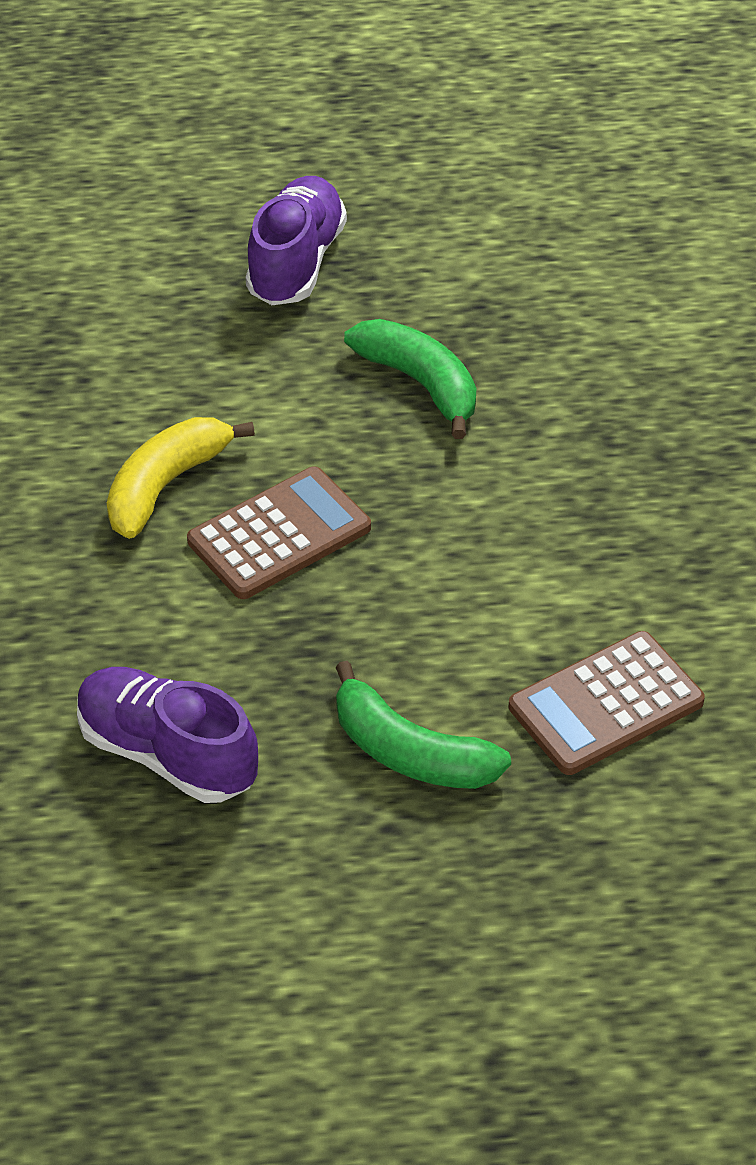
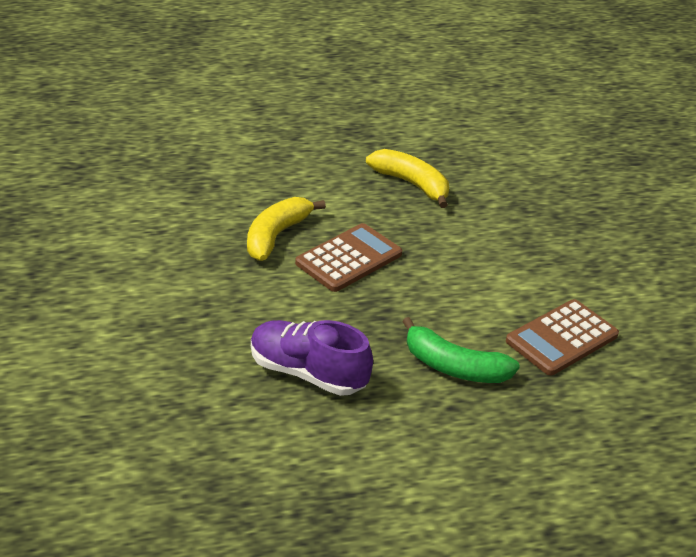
camera: 10 degrees left, 10 degrees down
purple shoe [246,176,347,305] -> none
green banana [344,319,476,439] -> yellow banana [366,149,449,208]

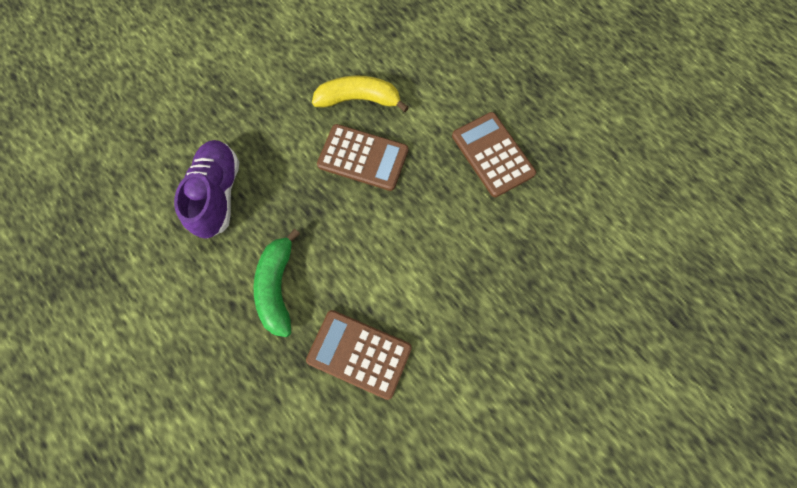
camera: 65 degrees right, 35 degrees up
yellow banana [366,149,449,208] -> brown calculator [452,112,536,197]

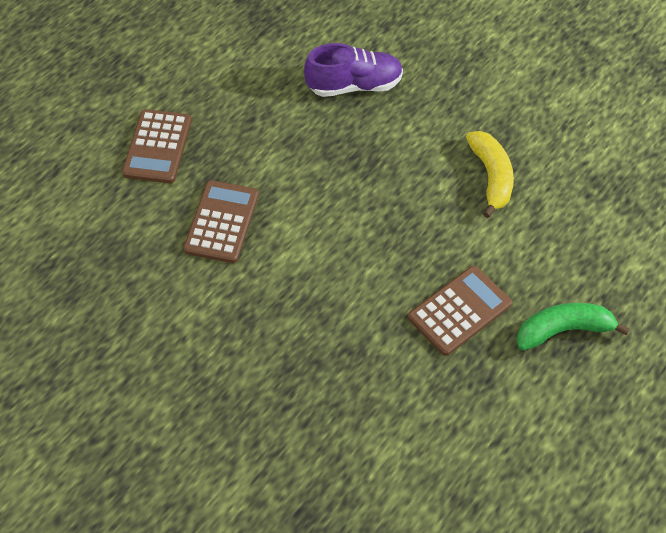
camera: 80 degrees right, 15 degrees down
green banana [254,229,300,337] -> green banana moved to [517,303,630,351]
brown calculator [317,124,408,191] -> brown calculator moved to [122,109,192,183]

